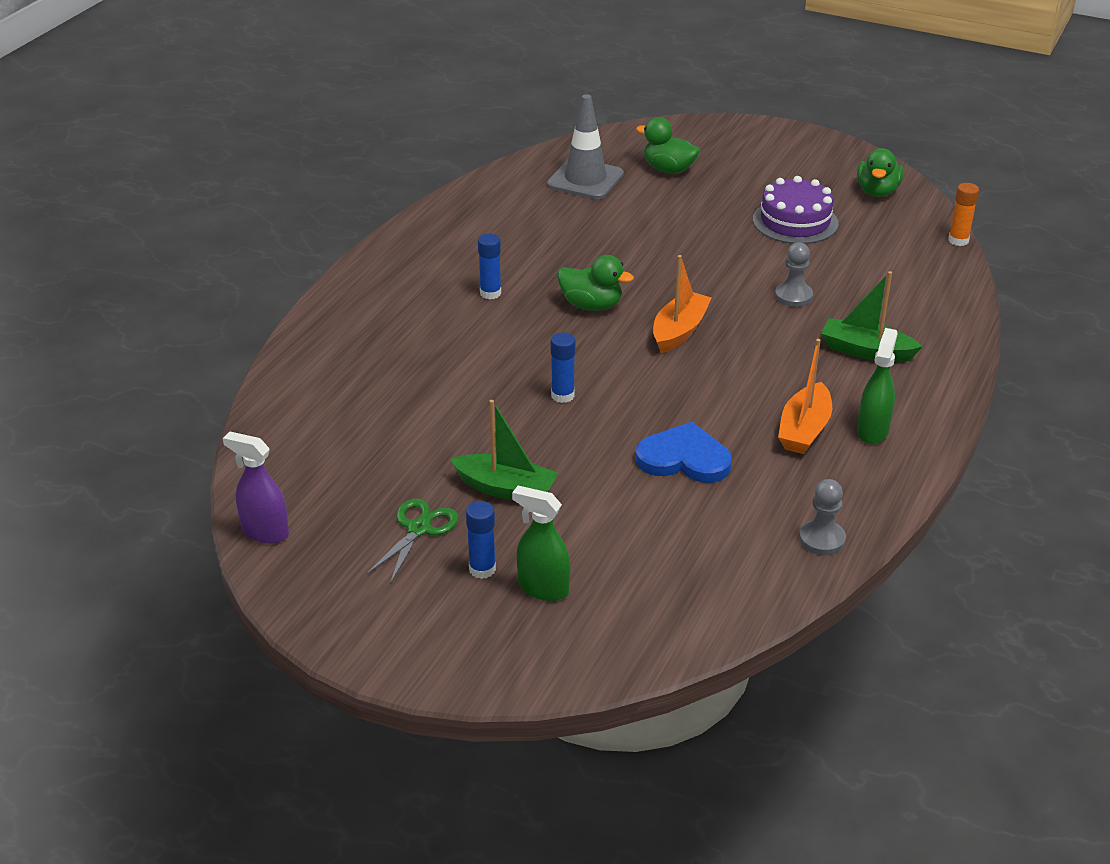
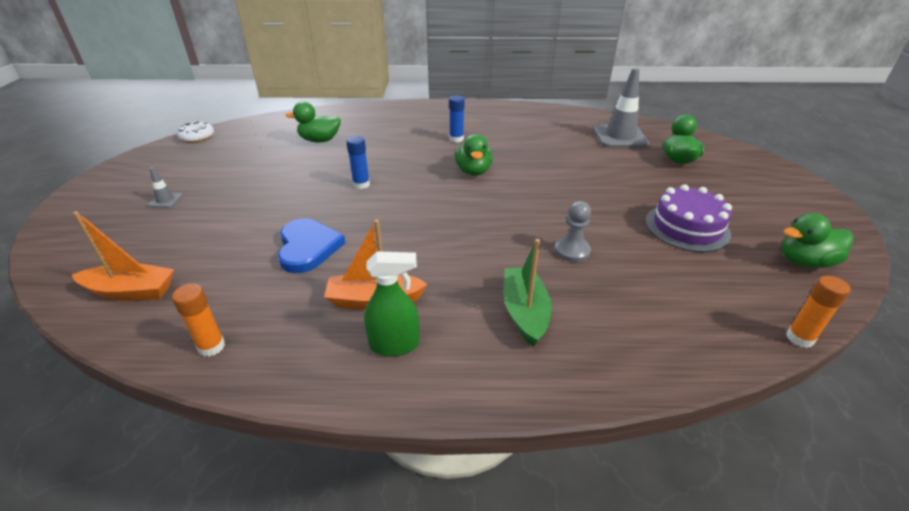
camera: 65 degrees right, 0 degrees up
purple spray bottle [223,432,289,544] -> white donut [177,121,214,143]
green scissors [367,499,459,584] -> none
green boat [450,400,558,500] -> none
blue glue stick [466,501,496,579] -> grey traffic cone [148,167,183,208]
green spray bottle [512,486,570,601] -> none
orange boat [653,255,712,353] -> orange boat moved to [72,211,174,301]
grey pawn [799,479,846,555] -> orange glue stick [172,284,225,357]
none -> green duck [286,101,341,142]

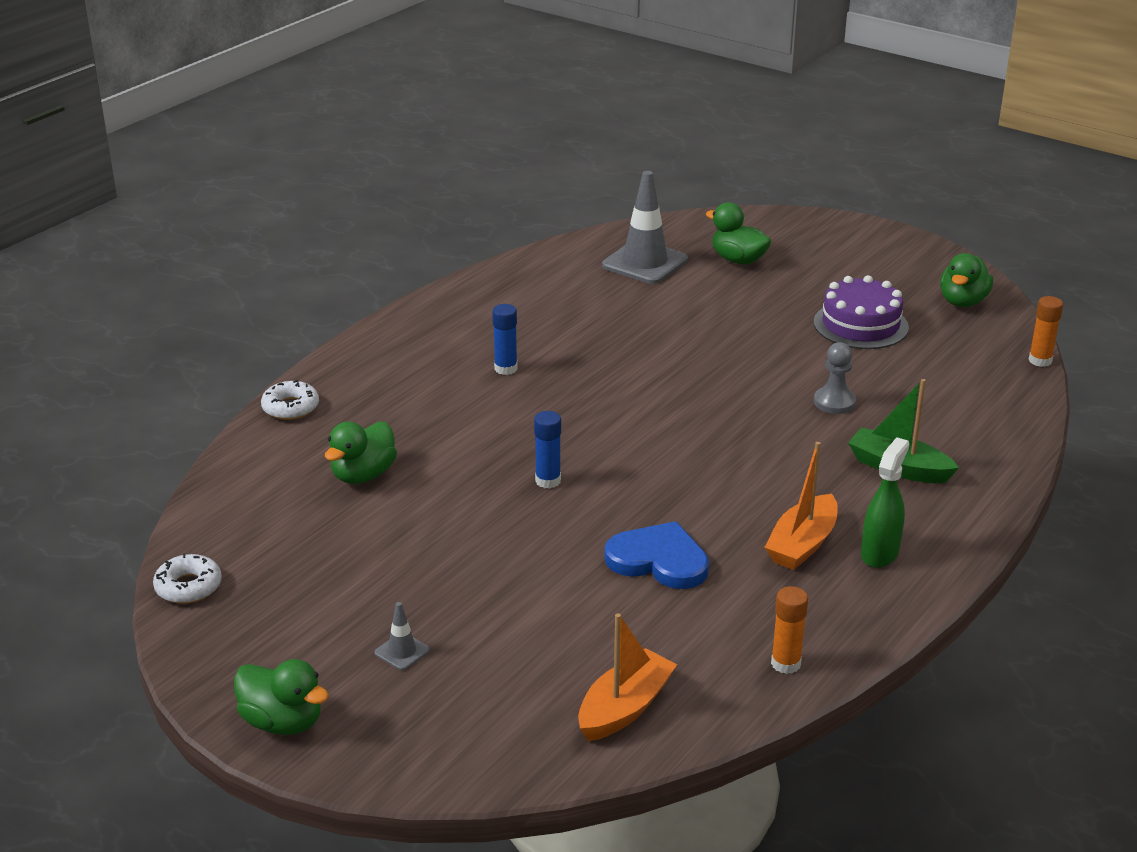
camera: 55 degrees left, 5 degrees down
green duck [455,134,493,176] -> green duck moved to [234,659,329,735]
none -> white donut [261,380,319,420]

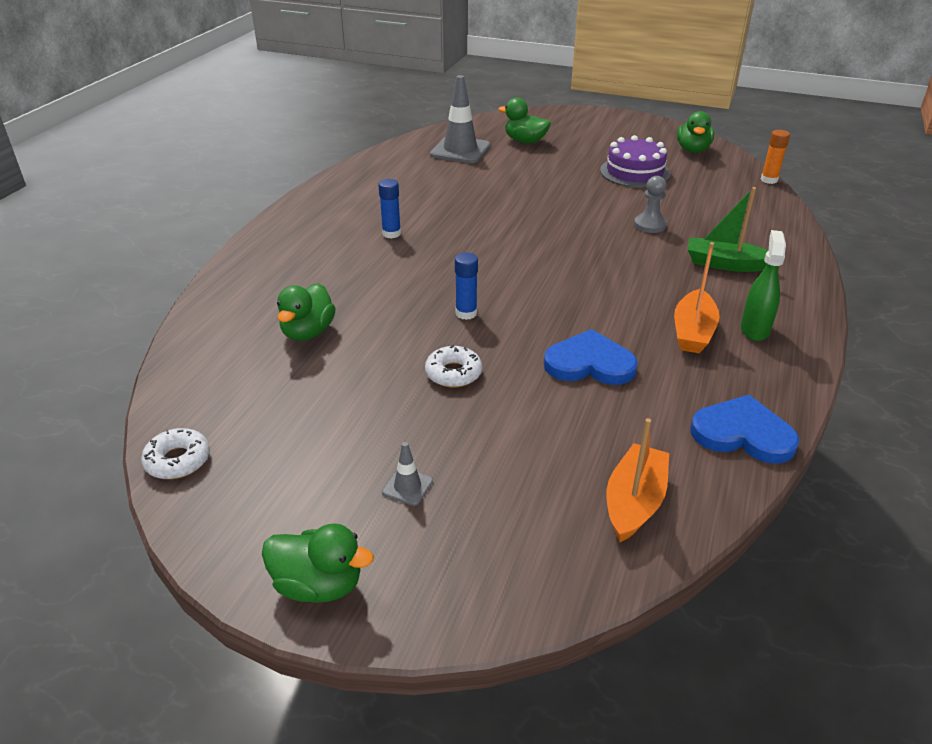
camera: 15 degrees left, 5 degrees up
white donut [261,380,319,420] -> white donut moved to [425,345,482,388]
orange glue stick [771,586,808,674] -> blue heart [690,395,800,464]

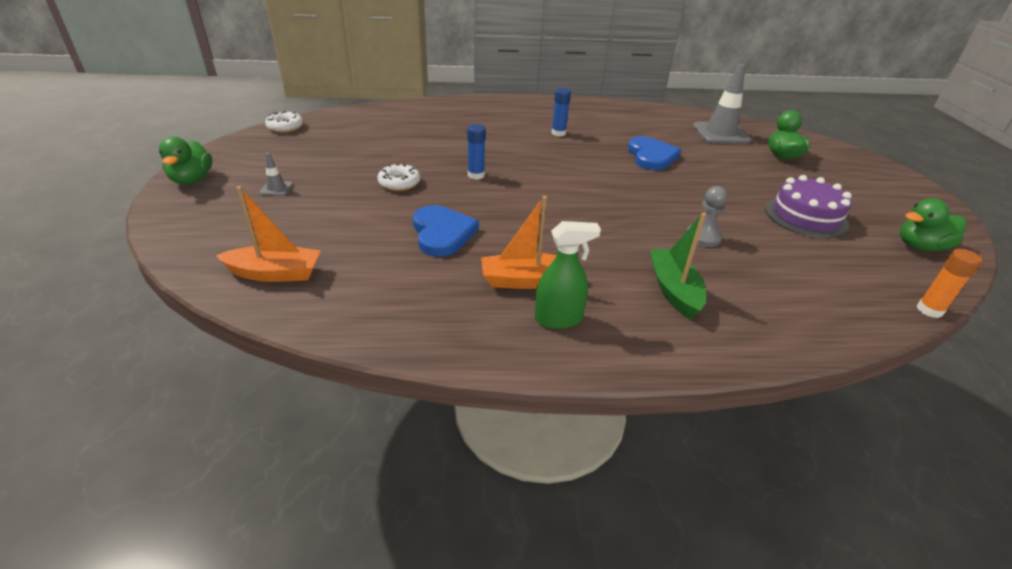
camera: 65 degrees right, 0 degrees up
green duck [277,283,336,341] -> none
blue heart [690,395,800,464] -> blue heart moved to [628,136,681,170]

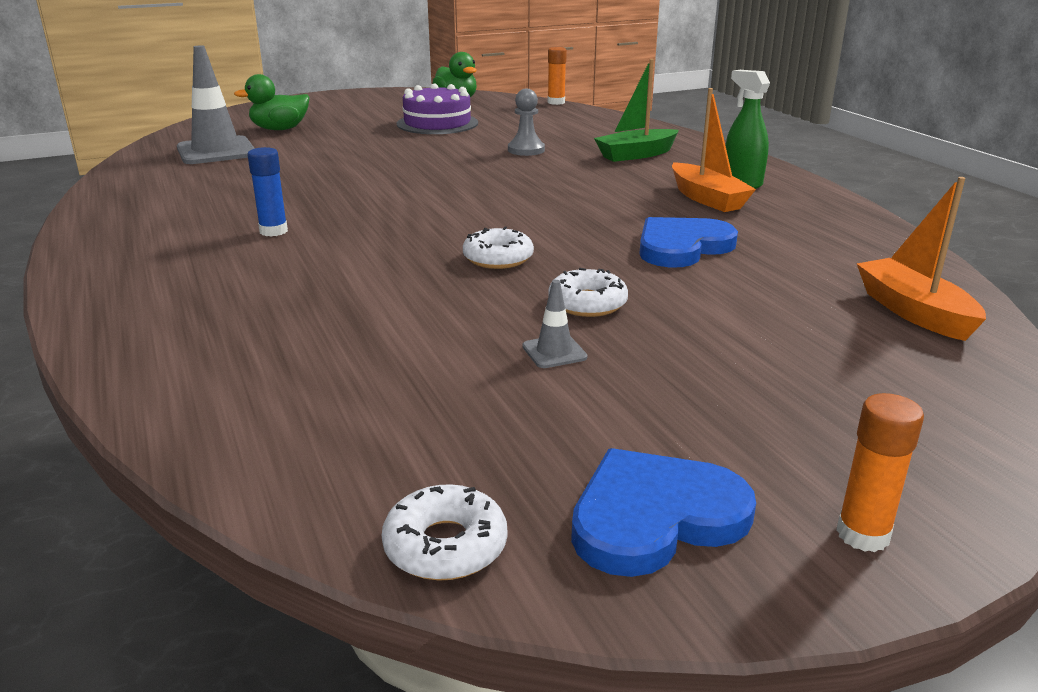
camera: 110 degrees left, 10 degrees down
green duck [159,137,212,184] -> orange glue stick [836,393,924,552]
grey traffic cone [259,152,293,196] -> grey traffic cone moved to [522,280,587,368]
blue glue stick [467,124,486,180] -> white donut [463,227,534,269]
blue heart [628,136,681,170] -> blue heart moved to [571,448,756,577]

